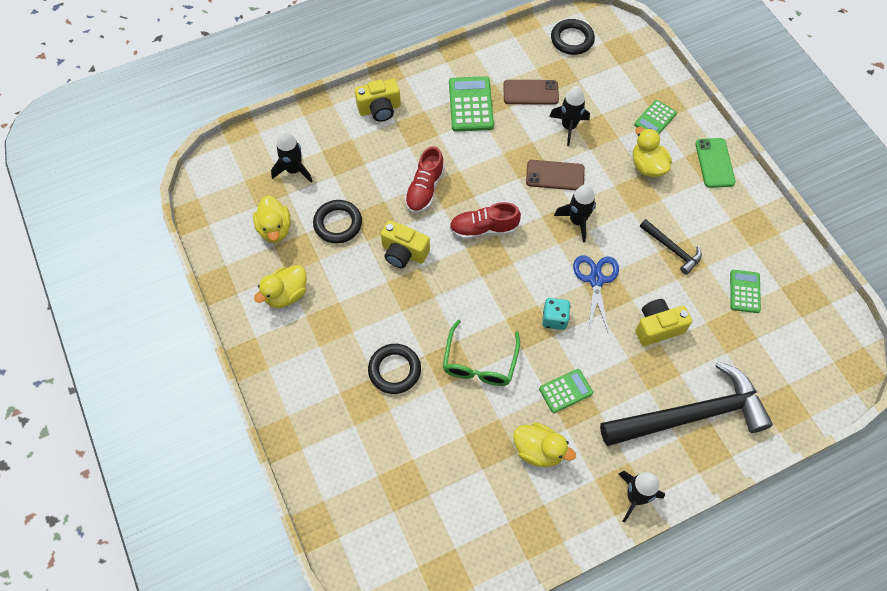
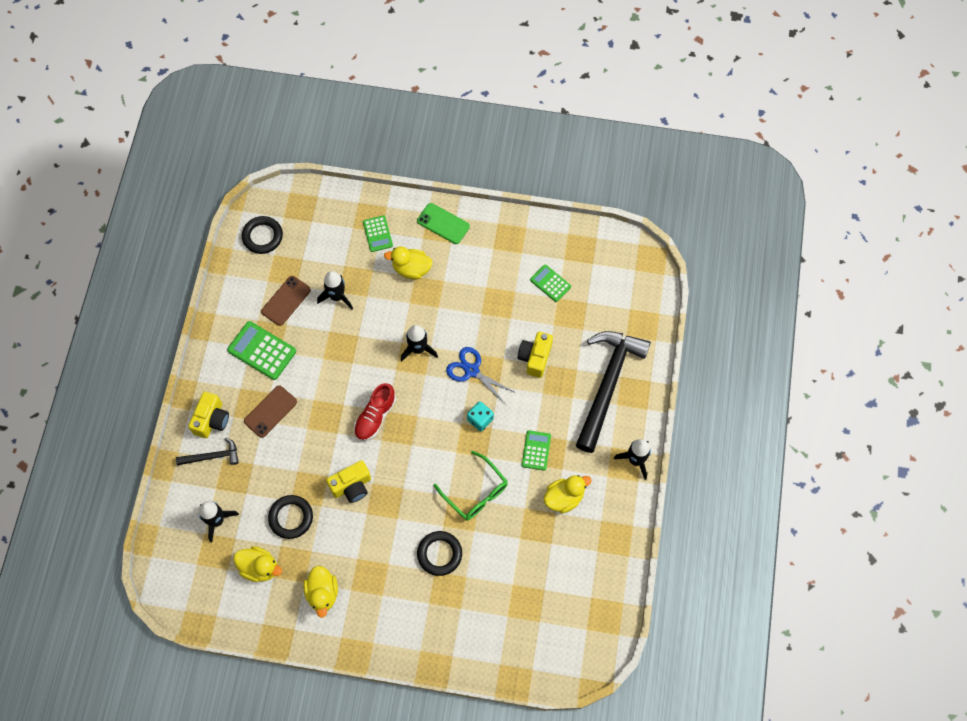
camera: 55 degrees left, 5 degrees up
red shoe [405,146,445,213] -> none
brown phone [526,160,585,190] -> brown phone moved to [244,386,297,438]
black hammer [640,219,702,275] -> black hammer moved to [176,438,239,465]

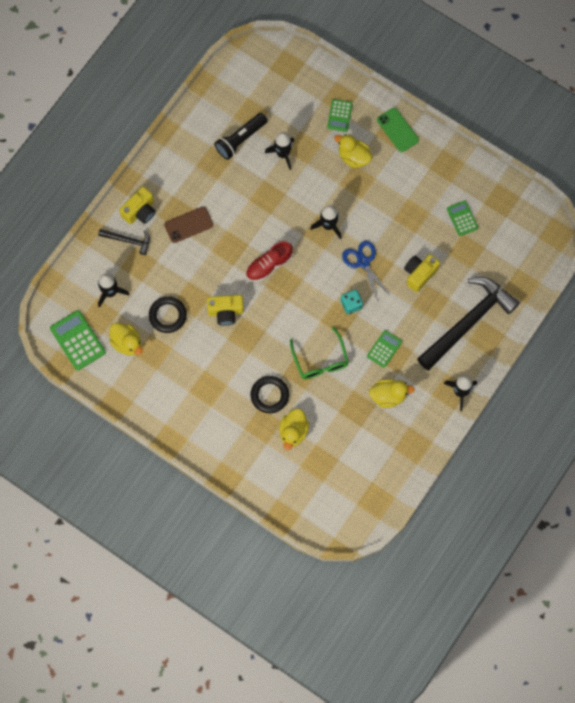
camera: 25 degrees right, 5 degrees up
green calculator [227,321,296,380] -> green calculator moved to [50,310,106,370]
black ring [242,216,283,254] -> none
brown phone [261,276,311,326] -> black flashlight [214,113,268,160]
yellow duck [304,565,338,618] -> yellow duck moved to [279,409,309,450]

